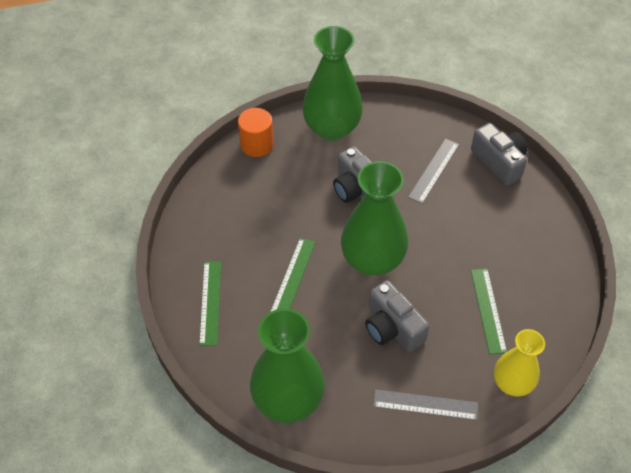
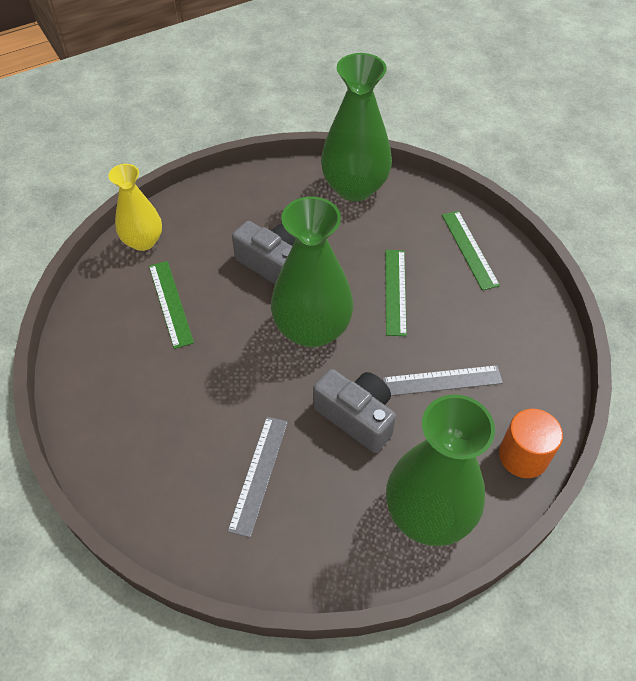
camera: 165 degrees right, 0 degrees up
grey ruler [373,389,478,420] -> grey ruler moved to [382,365,503,396]
grey camera [471,123,528,186] -> none

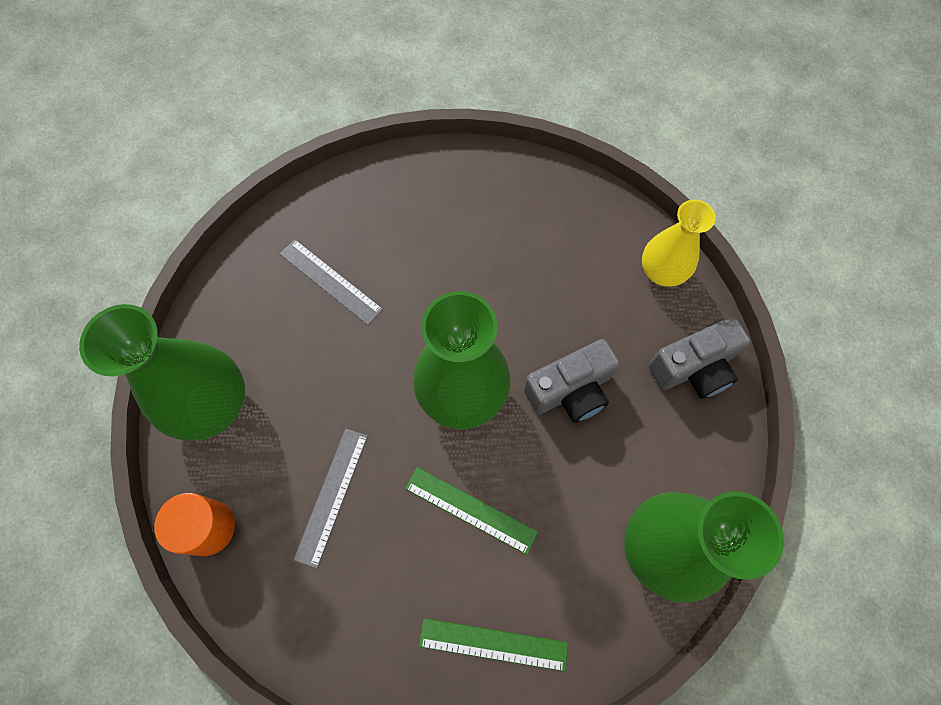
camera: 115 degrees right, 15 degrees up
green ruler [149,261,194,349] -> none
grey camera [313,369,396,453] -> grey camera moved to [648,317,750,399]

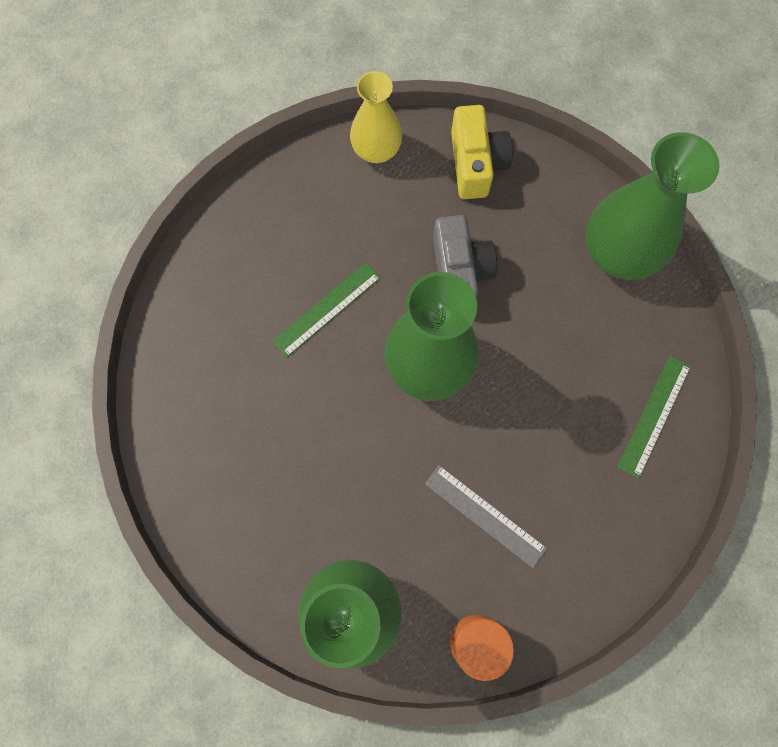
camera: 70 degrees left, 5 degrees up
grey ruler [280,239,383,325] -> none
green ruler [405,467,538,555] -> green ruler moved to [272,262,381,357]
grey camera [648,317,750,399] -> yellow camera [451,105,512,199]

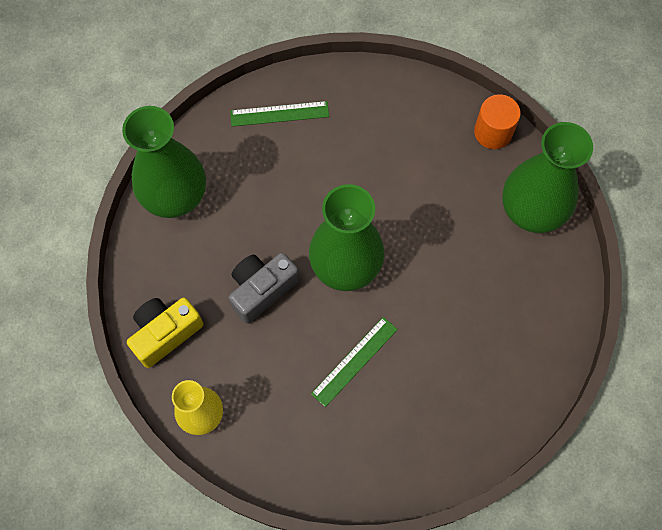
camera: 125 degrees left, 5 degrees down
green ruler [272,262,381,357] -> green ruler turned 60 degrees counterclockwise [311,317,398,407]
grey ruler [425,465,547,568] -> none

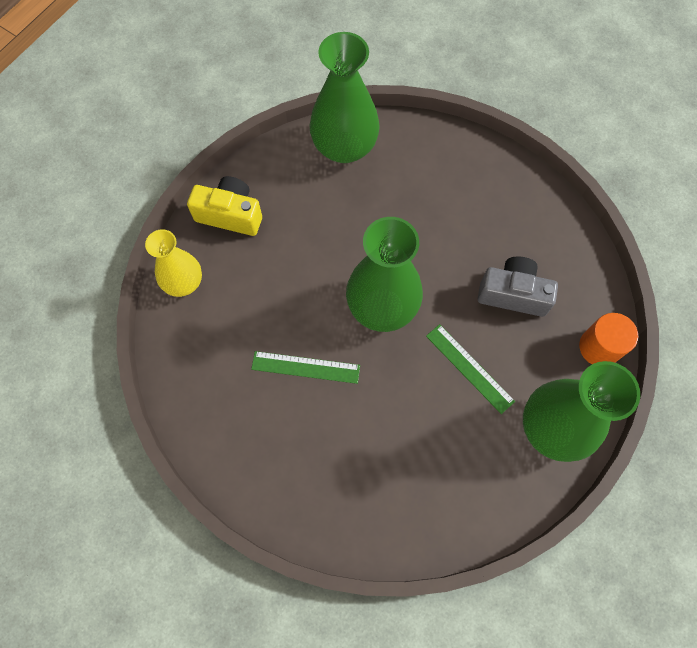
camera: 55 degrees right, 0 degrees up
grey camera [229,253,299,324] -> grey camera moved to [478,257,558,317]
green ruler [230,101,329,126] -> green ruler moved to [426,324,515,414]

